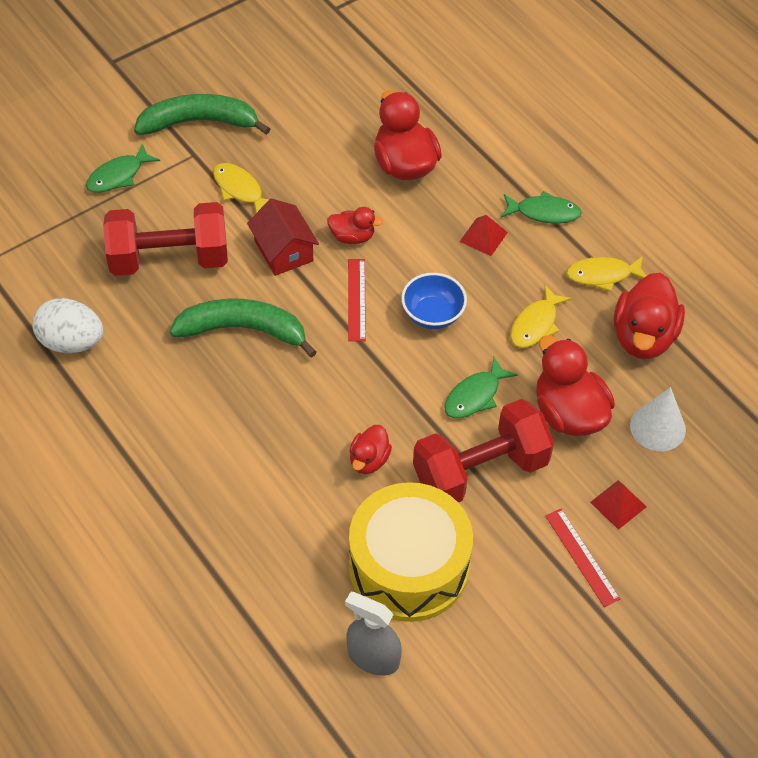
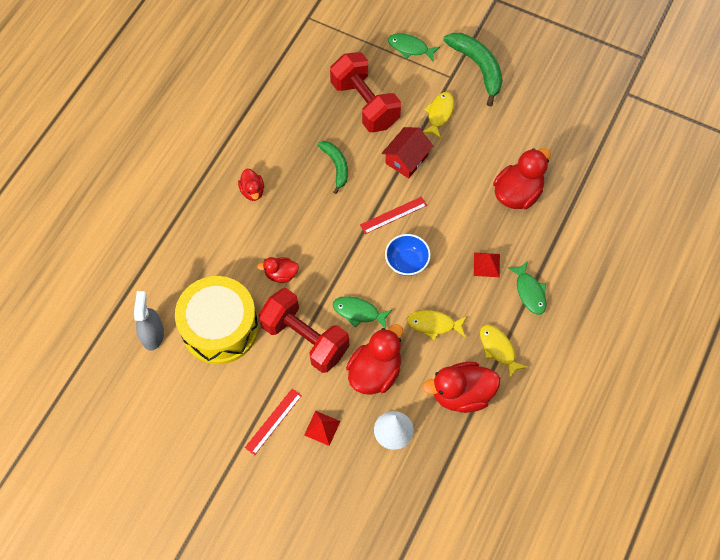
camera: 65 degrees right, 10 degrees up
white egg [33,298,103,353] -> none
green banana [170,299,317,358] -> green banana [317,141,348,194], size x0.63
red duck [327,207,383,244] -> red duck moved to [238,169,264,201]

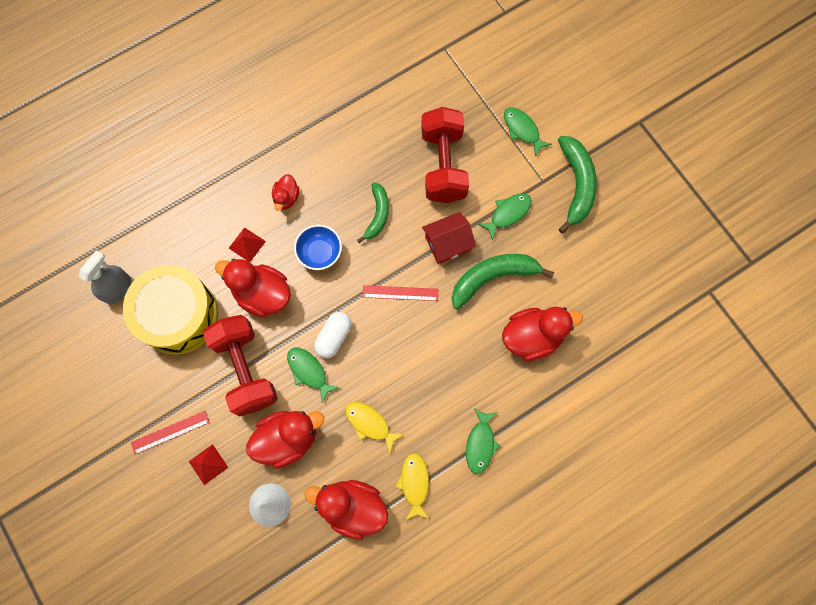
camera: 30 degrees right, 10 degrees up
red duck [257,257,299,283] -> red duck [215,259,291,318], size x1.83
blue bowl [385,234,431,276] -> blue bowl moved to [294,225,342,270]
yellow fish [423,92,454,139] -> green fish [478,193,531,240]
red pyramid [474,252,500,277] -> red pyramid moved to [229,227,266,262]
none -> white capsule [314,312,352,358]
none -> green banana [451,254,554,309]

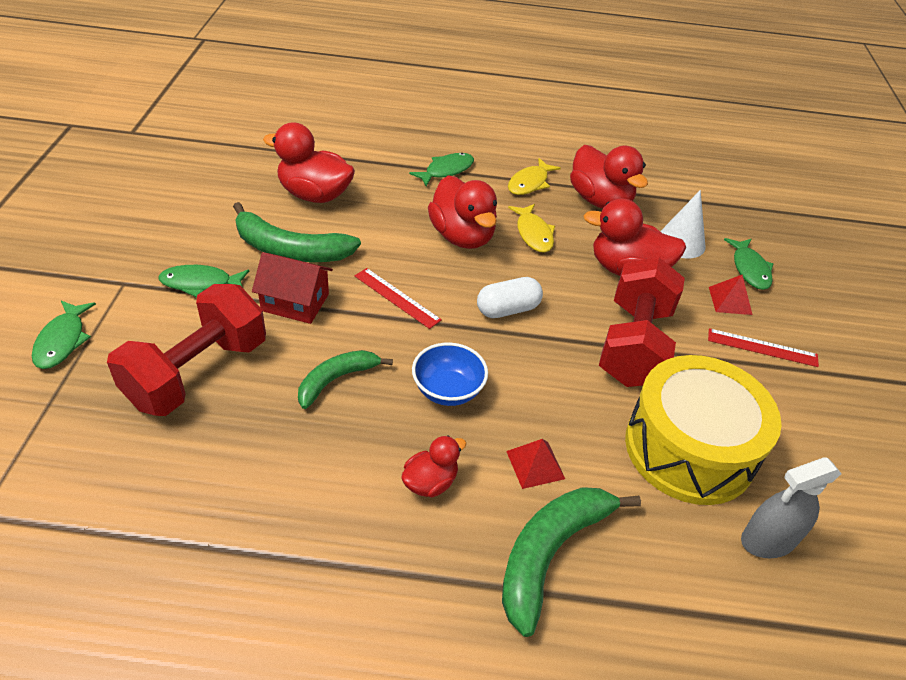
camera: 145 degrees left, 30 degrees down
red duck [215,259,291,318] -> red duck moved to [428,175,497,249]
green fish [287,348,340,403] -> green fish moved to [724,238,773,290]
green banana [558,136,597,234] -> green banana moved to [502,487,641,637]

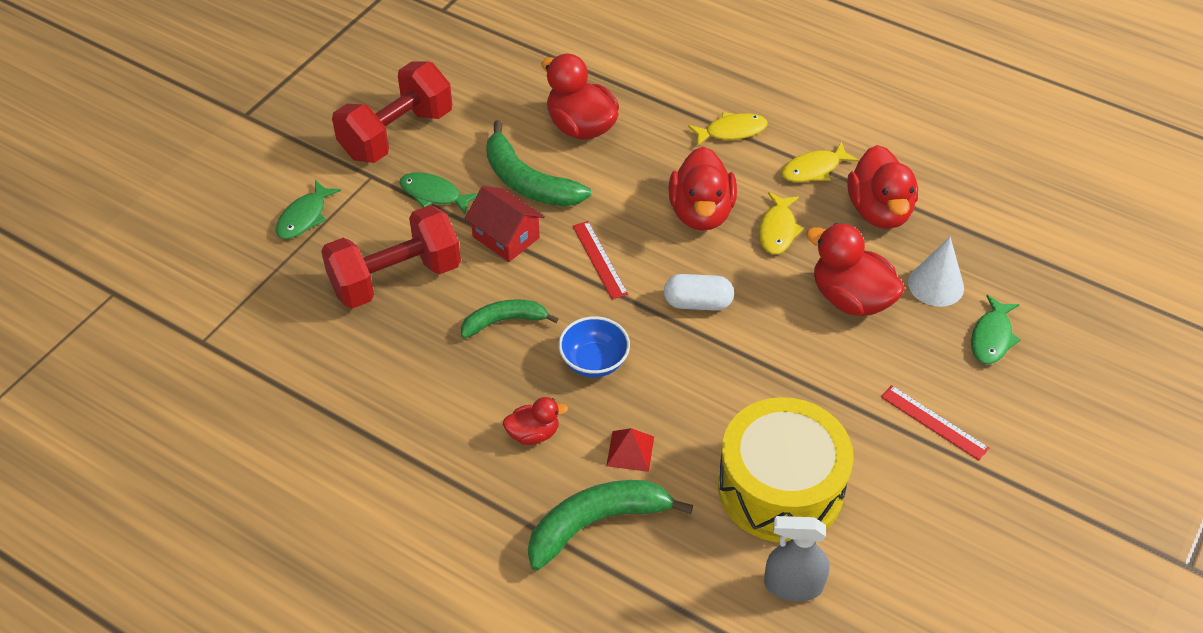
camera: 30 degrees right, 5 degrees up
green fish [409,153,474,187] -> yellow fish [688,112,768,146]
red dumbbell [599,257,685,387] -> red dumbbell moved to [332,61,452,163]
red pyramid [709,275,753,315] -> none

